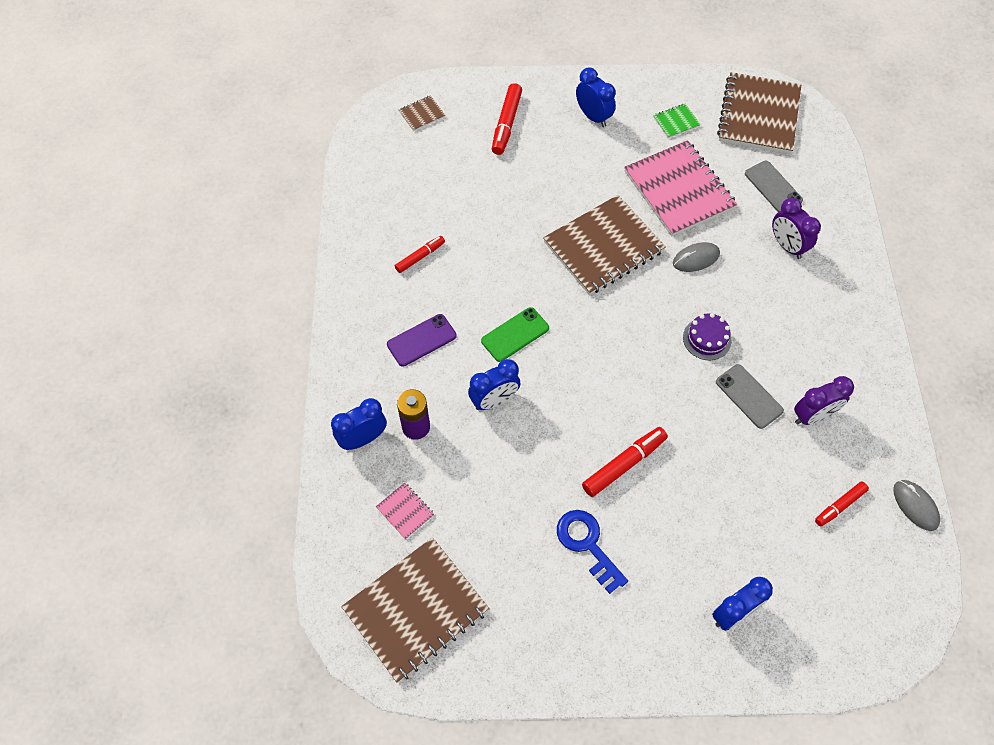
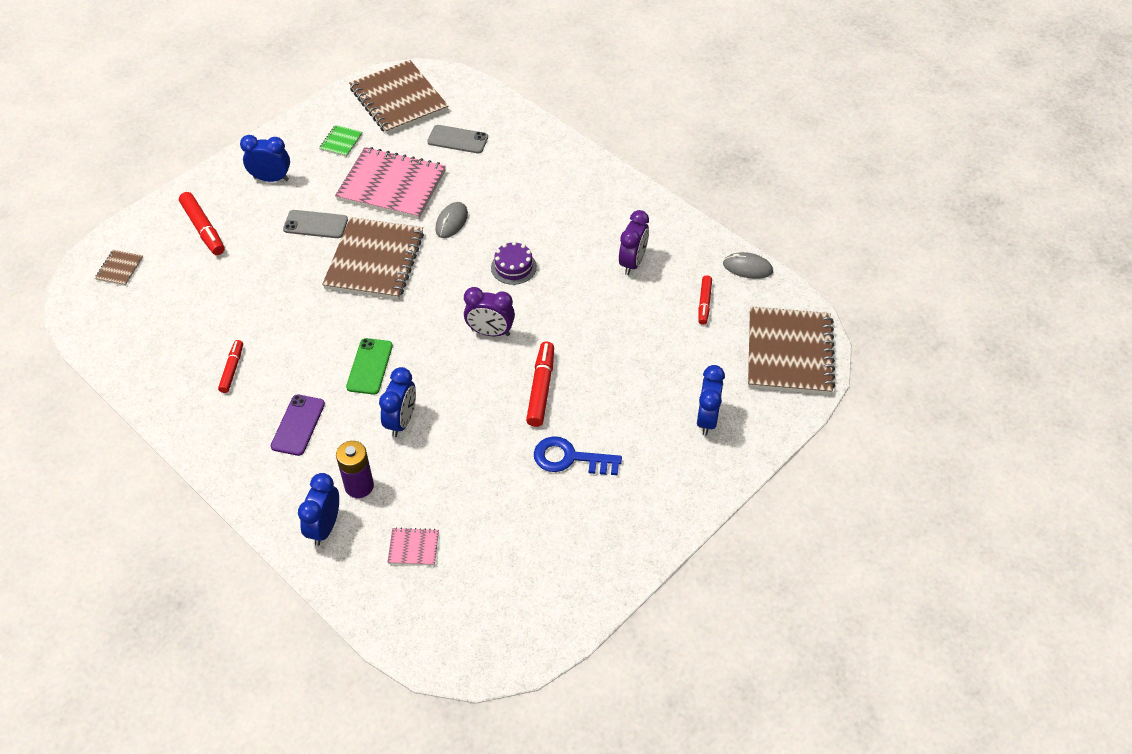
camera: 45 degrees left, 10 degrees down
brown notebook [341,537,489,683] -> brown notebook moved to [748,306,836,395]
grey phone [716,364,784,429] -> grey phone moved to [283,210,348,238]
purple clock [772,198,821,259] -> purple clock moved to [464,287,515,336]

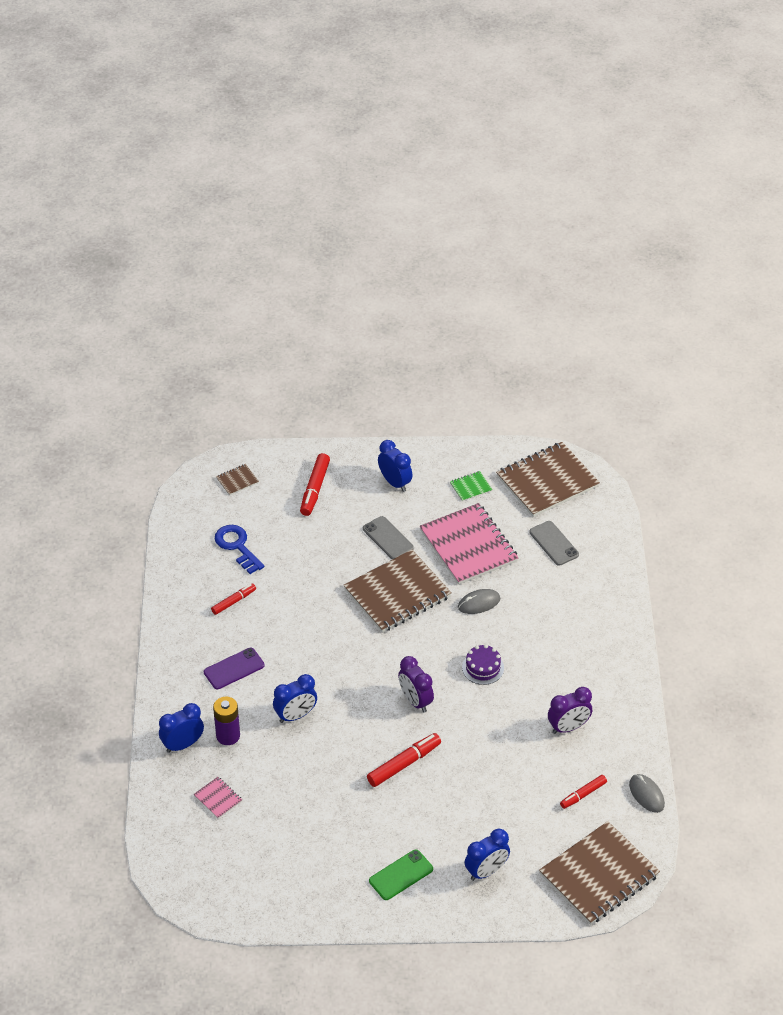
camera: 45 degrees right, 5 degrees down
green phone [346,338,393,395] -> green phone moved to [369,849,433,900]
brown notebook [349,60,448,134] -> brown notebook turned 45 degrees clockwise [496,442,600,517]
blue key [534,436,622,475] -> blue key moved to [215,525,264,574]

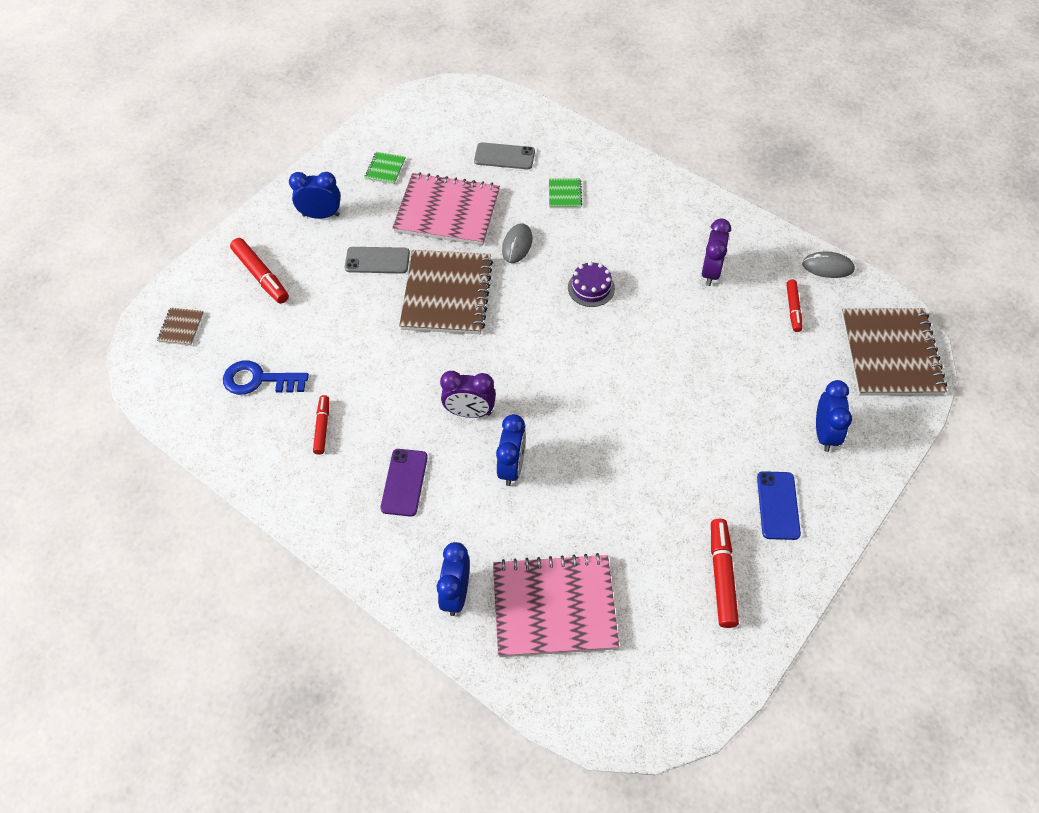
camera: 50 degrees left, 10 degrees up
pink notebook [194,777,242,819] -> pink notebook [493,553,619,657], size x2.36
purple battery [213,697,240,745] -> none
red marker [367,733,441,787] -> red marker moved to [711,519,739,628]
green phone [369,849,433,900] -> blue phone [757,471,801,540]
purple clock [398,656,434,713] -> purple clock moved to [440,371,496,418]
brown notebook [496,442,600,517] -> none
none -> green notebook [549,178,582,208]

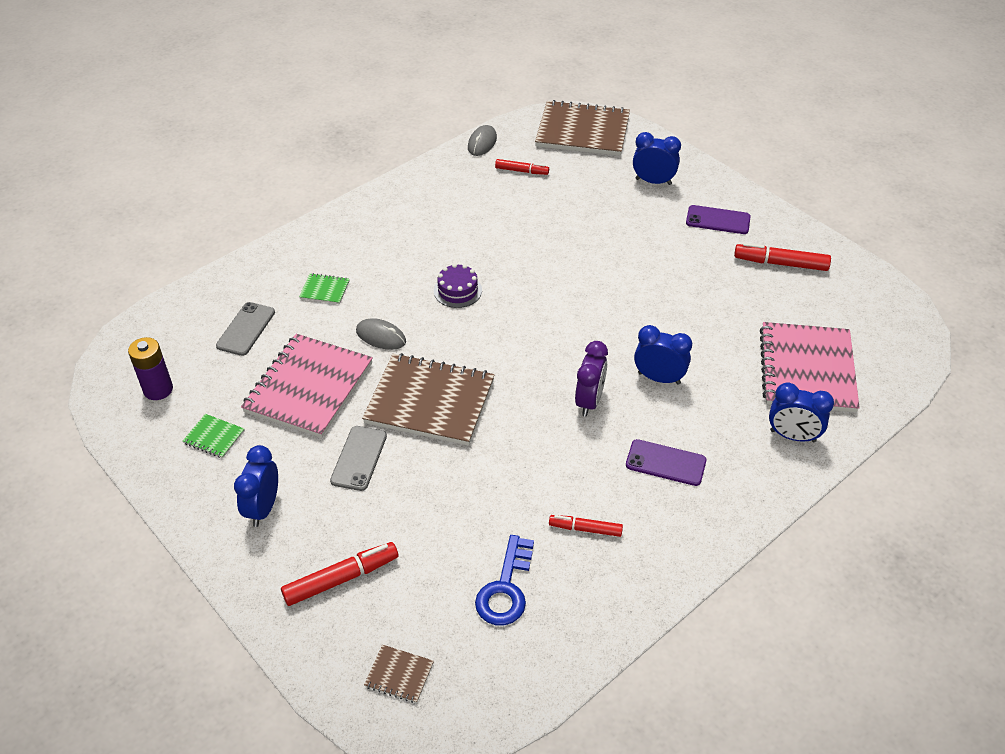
camera: 80 degrees left, 10 degrees down
purple clock [702,218,731,286] -> none
blue phone [757,471,801,540] -> purple phone [686,205,751,234]
none -> purple battery [128,337,173,400]

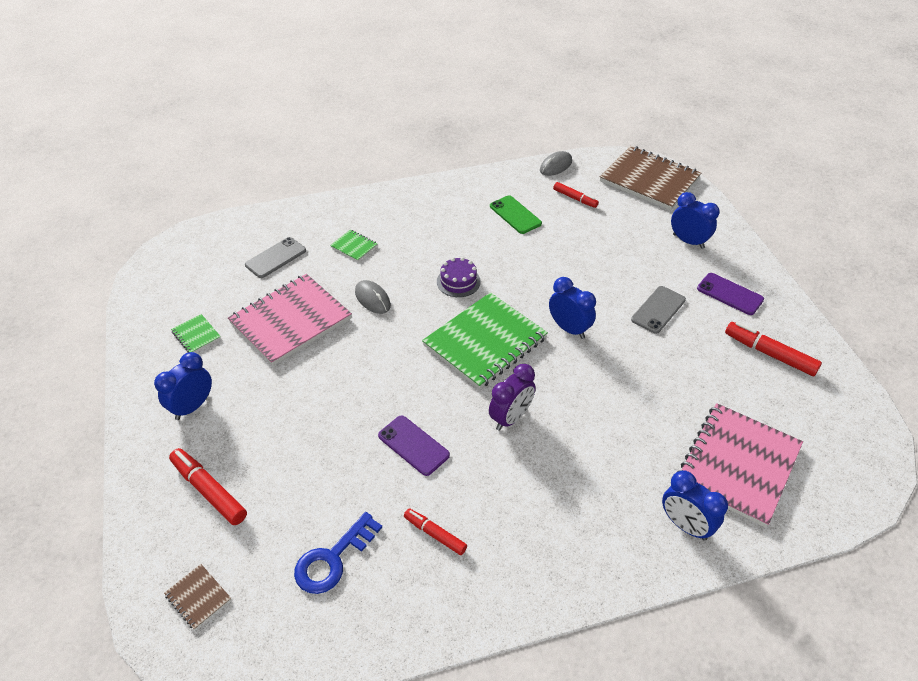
camera: 25 degrees right, 0 degrees up
purple battery [128,337,173,400] -> none
red marker [281,542,398,606] -> red marker turned 135 degrees counterclockwise [169,448,247,525]
grey phone [330,426,387,491] -> grey phone moved to [631,286,686,334]
brown notebook [362,353,495,446] -> none
purple phone [626,439,706,486] -> purple phone moved to [378,415,450,476]
blue clock [634,325,692,385] -> blue clock moved to [549,277,596,339]
none -> green notebook [422,292,548,389]
none -> green phone [490,195,542,234]

